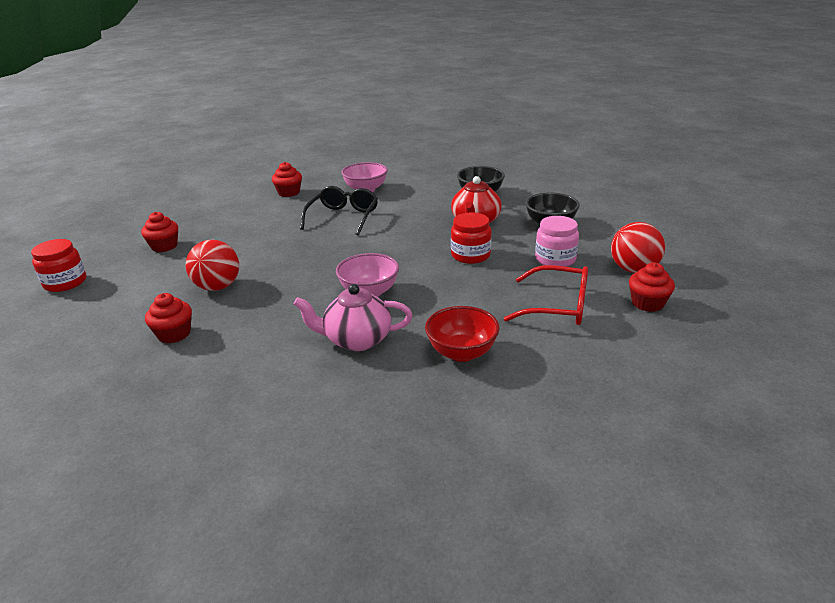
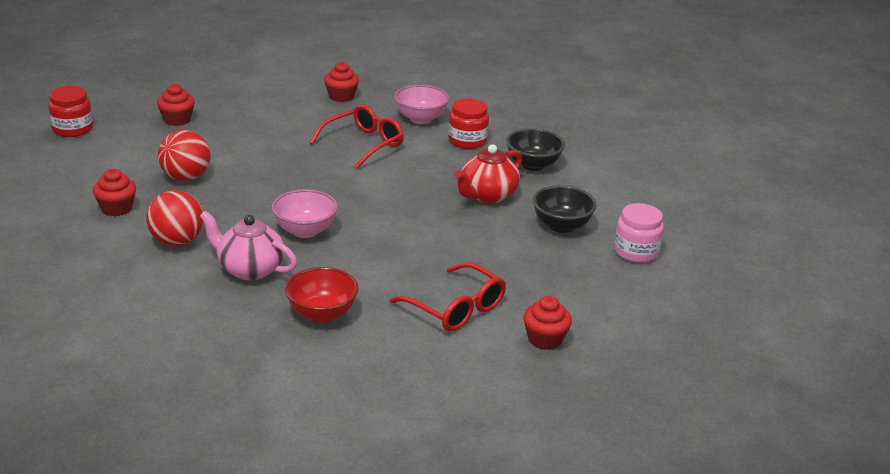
camera: 25 degrees right, 0 degrees up
black glasses [300,186,378,236] -> red glasses [310,104,404,169]
red jar [451,212,492,264] -> red jar moved to [448,98,489,149]
pink jar [535,216,579,267] -> pink jar moved to [614,203,664,263]
red ball [611,222,665,273] -> red ball moved to [146,190,204,246]

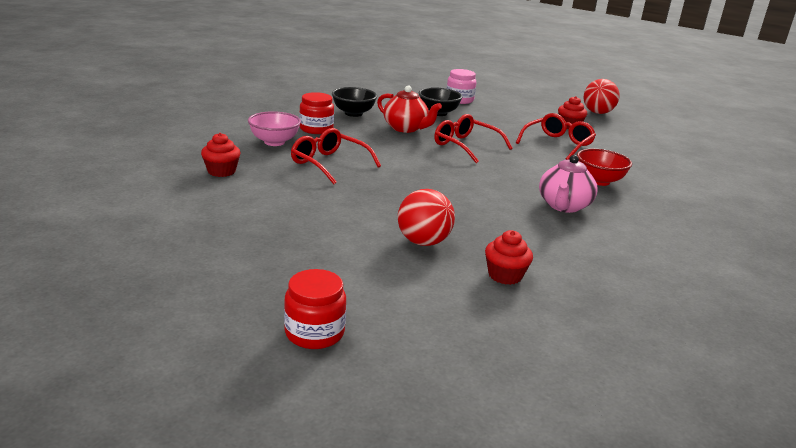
camera: 95 degrees left, 5 degrees down
red ball [146,190,204,246] -> red ball moved to [584,79,620,114]
red cupcake [157,84,195,126] -> none
pink bowl [272,189,338,238] -> none
none -> red glasses [434,114,513,163]

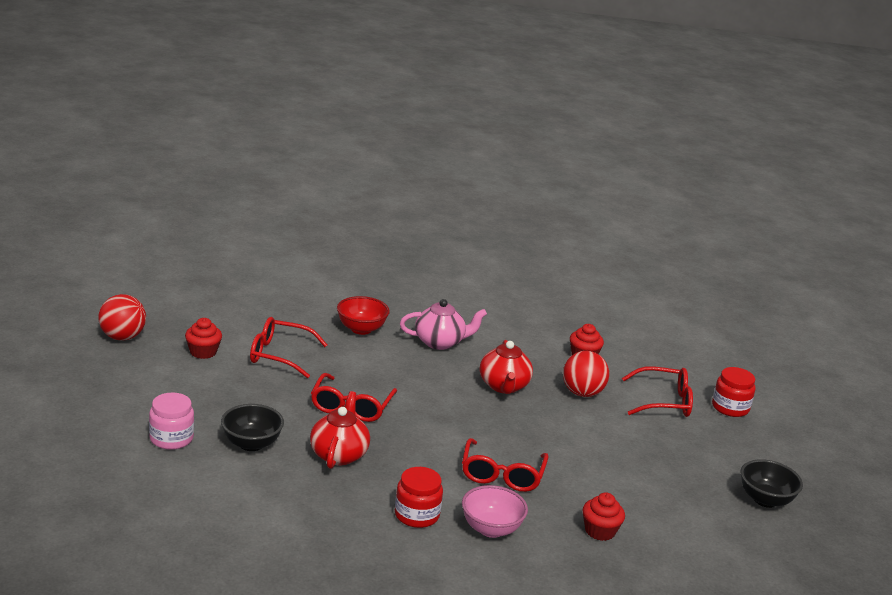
camera: 120 degrees left, 0 degrees up
black bowl [332,87,377,117] -> black bowl moved to [741,459,803,508]
none -> red teapot [480,340,533,394]
none -> red glasses [622,366,693,417]

